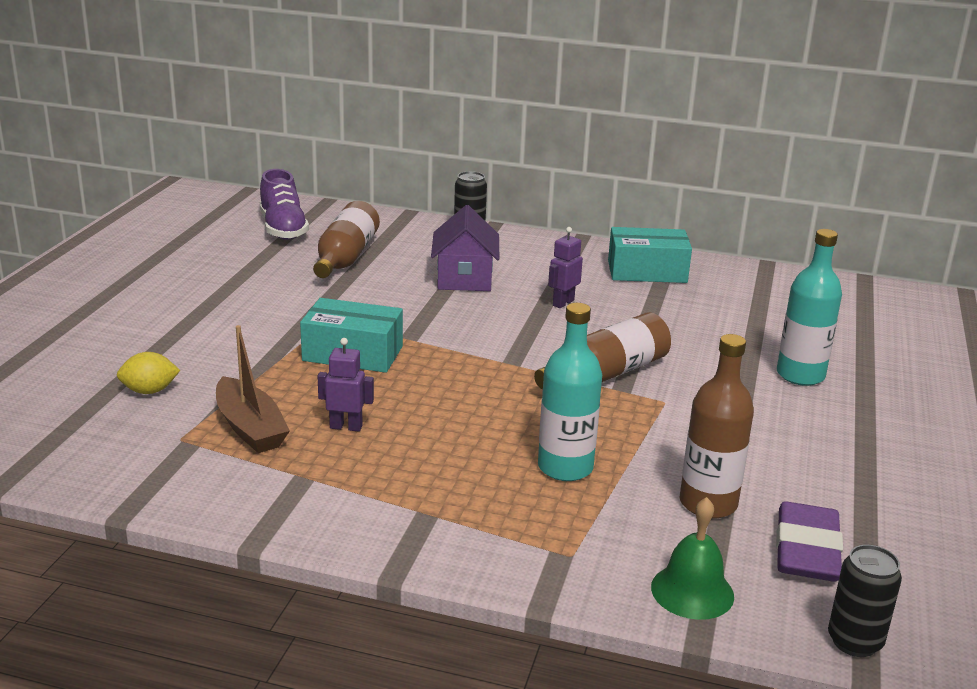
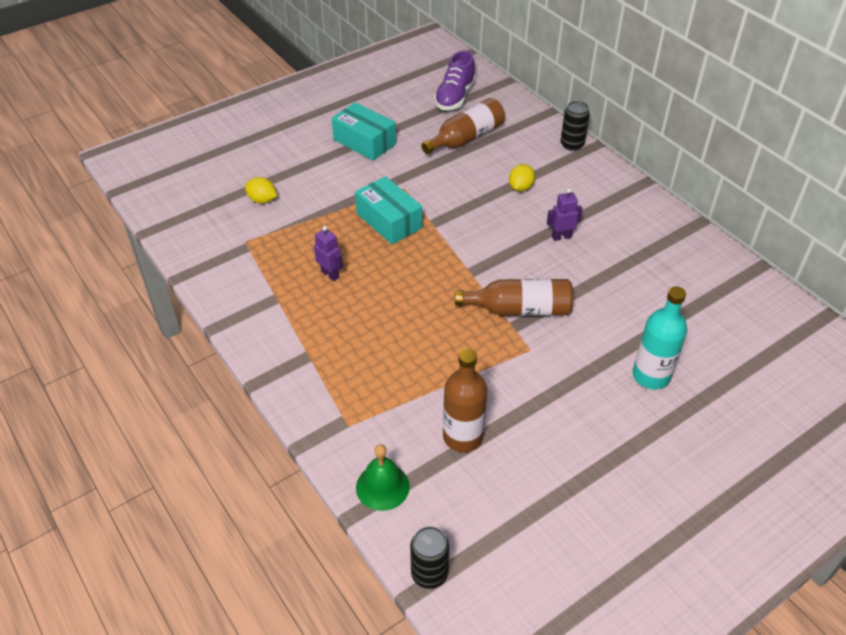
camera: 40 degrees right, 20 degrees up
brown boat [216,325,290,453] -> none
purple house [431,205,499,291] -> yellow lemon [509,164,535,192]
turquoise bottle [538,303,602,481] -> none
turquoise box [608,227,692,283] -> turquoise box moved to [332,102,396,161]
purple eraser [776,501,843,582] -> none

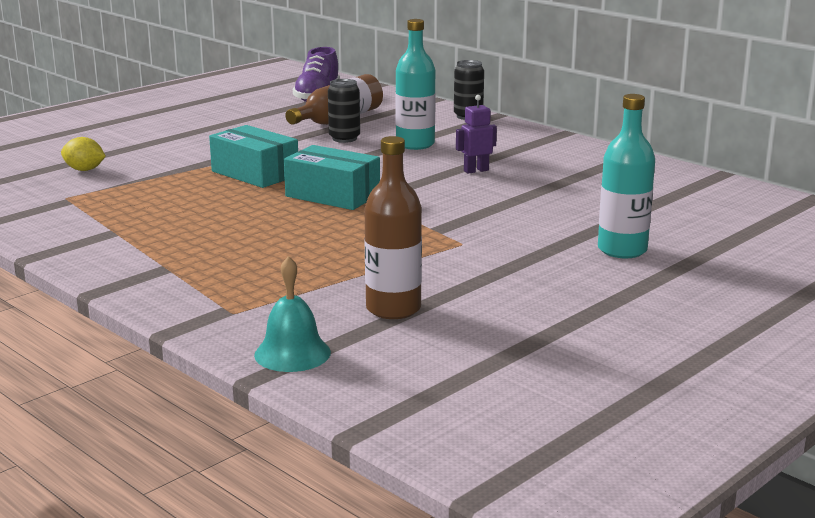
camera: 10 degrees left, 25 degrees down
purple robot [314,226,343,281] -> none
turquoise box [332,102,396,161] -> turquoise box moved to [284,145,380,210]
green bell [356,444,410,511] -> turquoise bell [254,256,331,372]
black can [410,526,449,589] -> black can moved to [328,79,360,143]
brown bottle [455,279,573,316] -> none
yellow lemon [509,164,535,192] -> turquoise bottle [395,19,436,150]

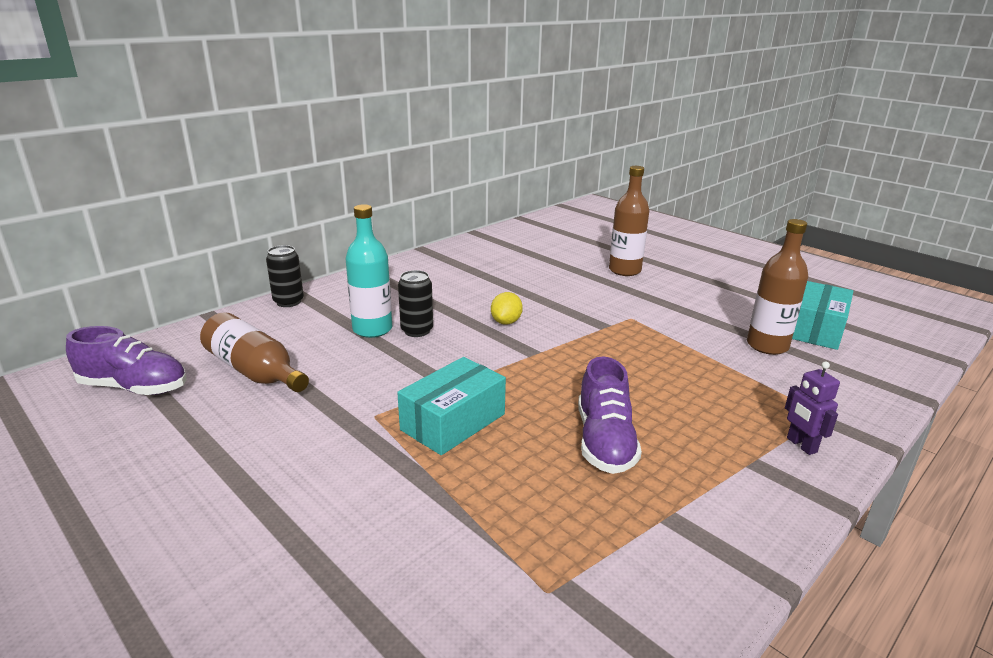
camera: 90 degrees left, 5 degrees up
yellow lemon [61,137,106,171] -> yellow lemon moved to [491,292,523,325]
turquoise bell [254,256,331,372] -> none
turquoise box [284,145,380,210] -> turquoise box moved to [792,281,853,350]
black can [328,79,360,143] -> black can moved to [398,270,433,337]
purple robot [456,95,497,174] -> purple robot moved to [785,361,840,455]
turquoise bottle [598,94,655,258] -> brown bottle [609,166,649,276]
none -> purple shoe [578,356,642,474]

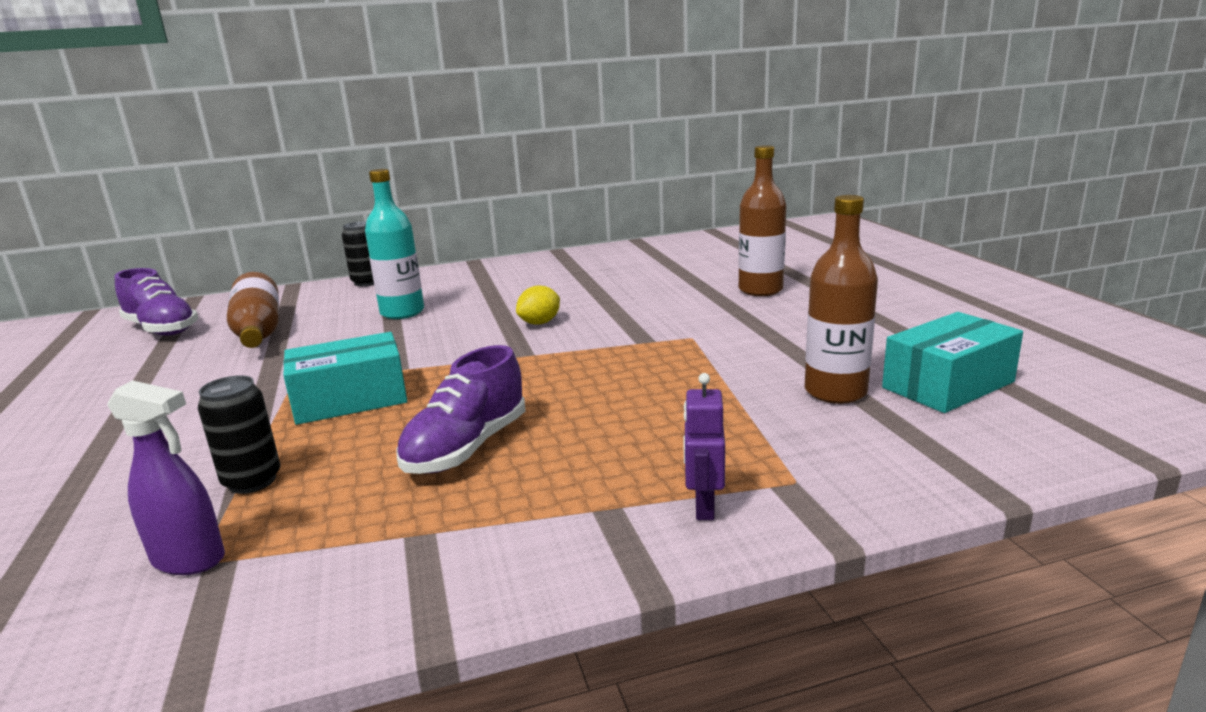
camera: 30 degrees right, 5 degrees down
black can [398,270,433,337] -> black can moved to [198,375,280,494]
none -> purple spray bottle [107,380,225,575]

